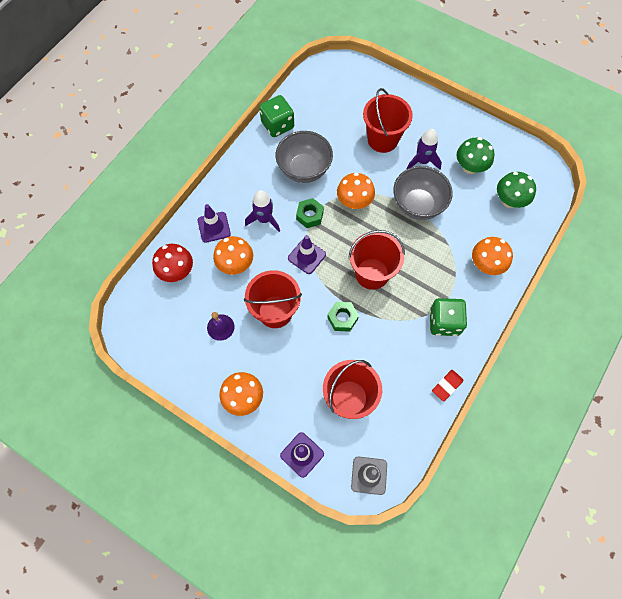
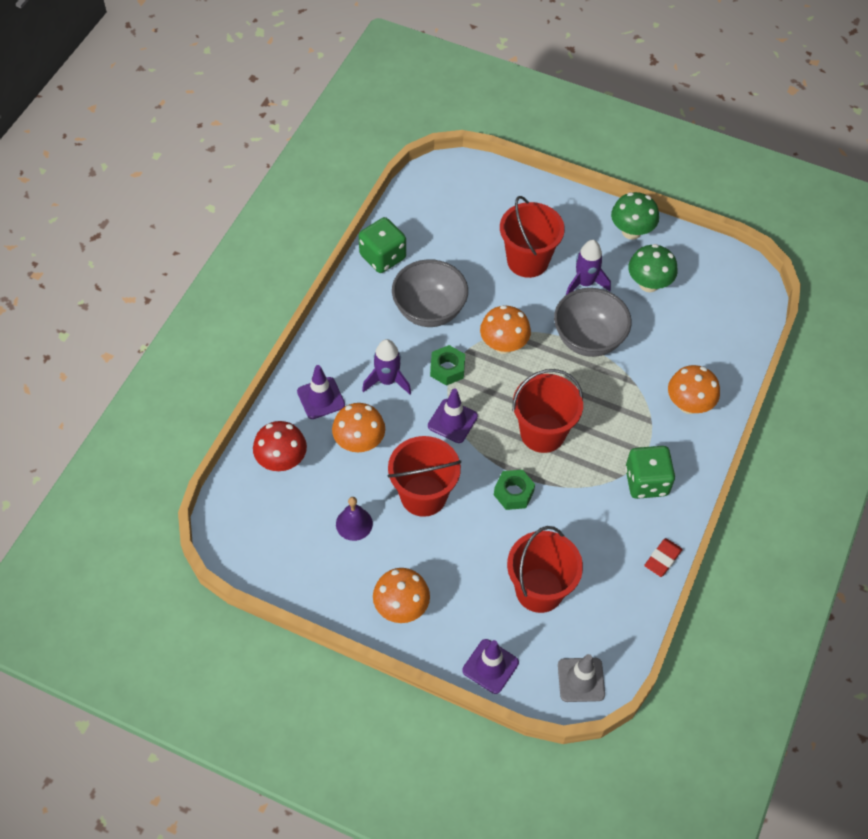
camera: 10 degrees left, 10 degrees down
green mushroom [497,172,536,208] -> green mushroom moved to [611,192,659,240]

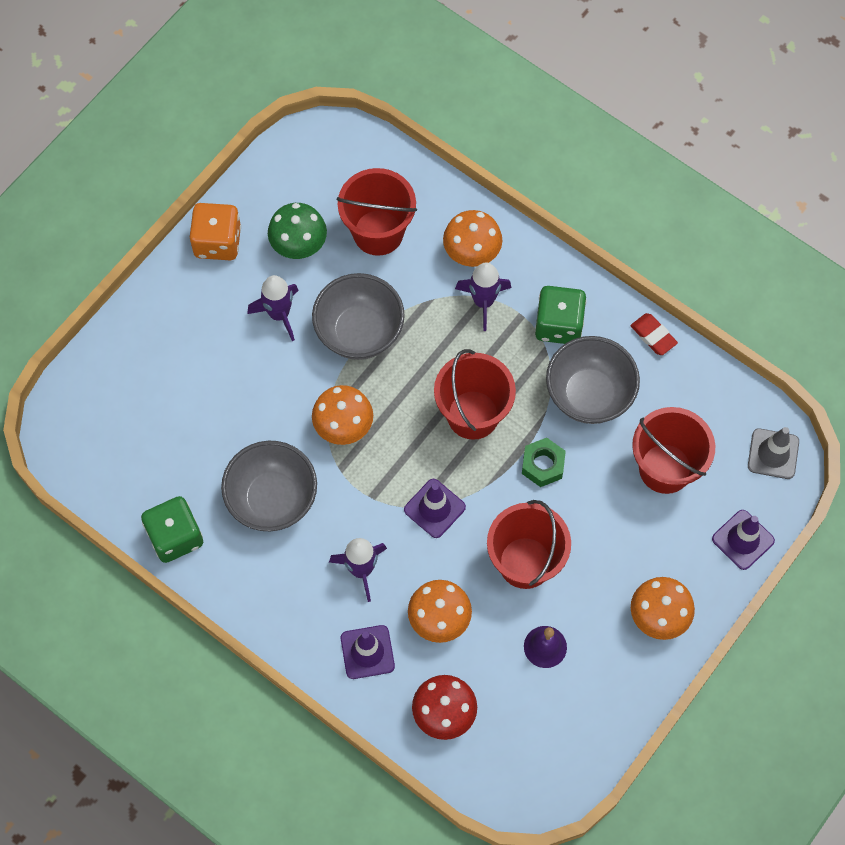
camera: 75 degrees left, 10 degrees up
green nut [430,345,465,386] -> none
red bucket [500,196,565,278] -> red bucket moved to [337,168,417,256]
green mushroom [611,192,659,240] -> orange dice [190,203,241,260]
none -> purple rocket [455,262,511,331]
none -> grey bowl [546,336,640,424]

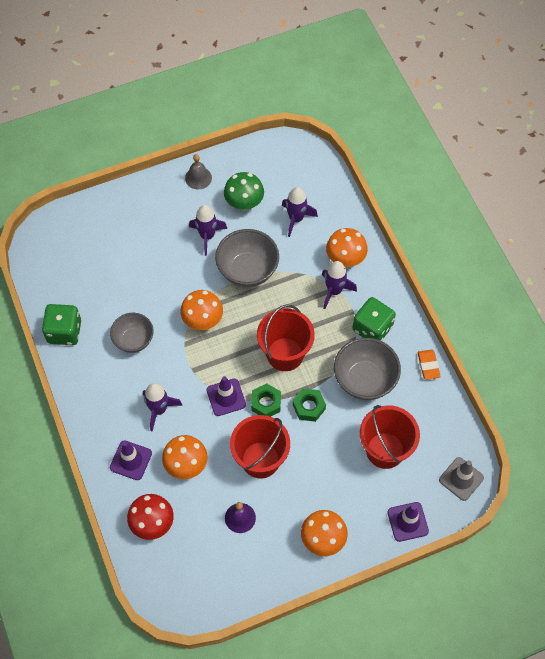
camera: 30 degrees right, 5 degrees down
orange dice [190,203,241,260] -> grey bell [185,154,212,189]
grey bowl [221,441,317,531] -> grey bowl [110,313,154,353], size x0.66
red bucket [337,168,417,256] -> purple rocket [282,187,318,237]
red eraser [630,313,678,355] -> orange eraser [417,350,441,380]
none -> green nut [251,384,281,417]

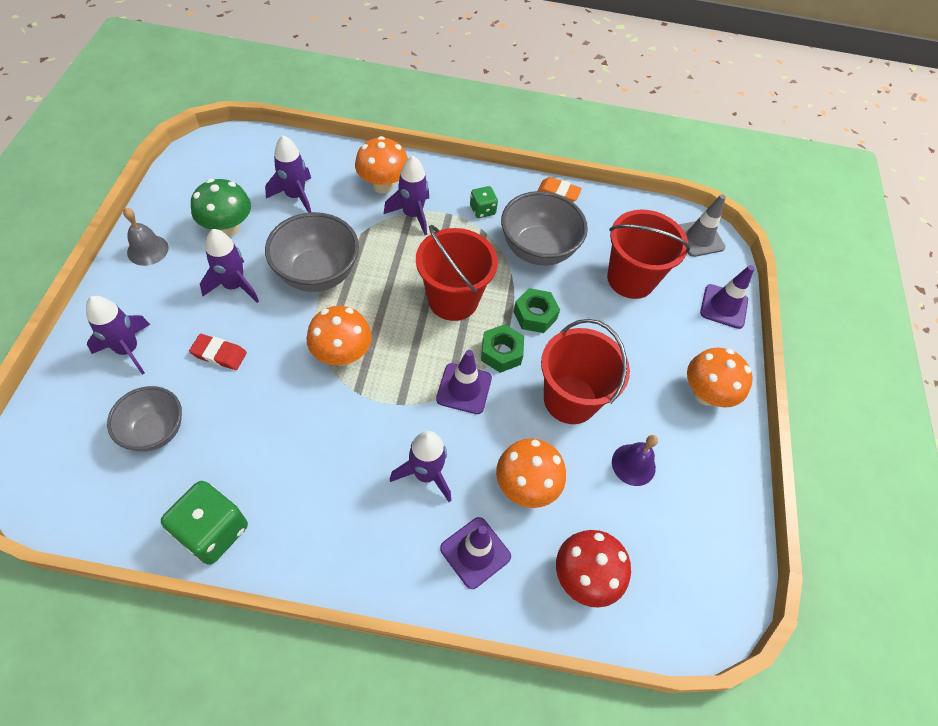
camera: 65 degrees left, 5 degrees down
grey bowl [110,313,154,353] -> grey bowl moved to [107,386,182,452]
green dice [353,297,396,341] -> green dice [470,186,498,218], size x0.55
none -> purple rocket [86,296,150,375]
none -> red eraser [189,334,247,370]

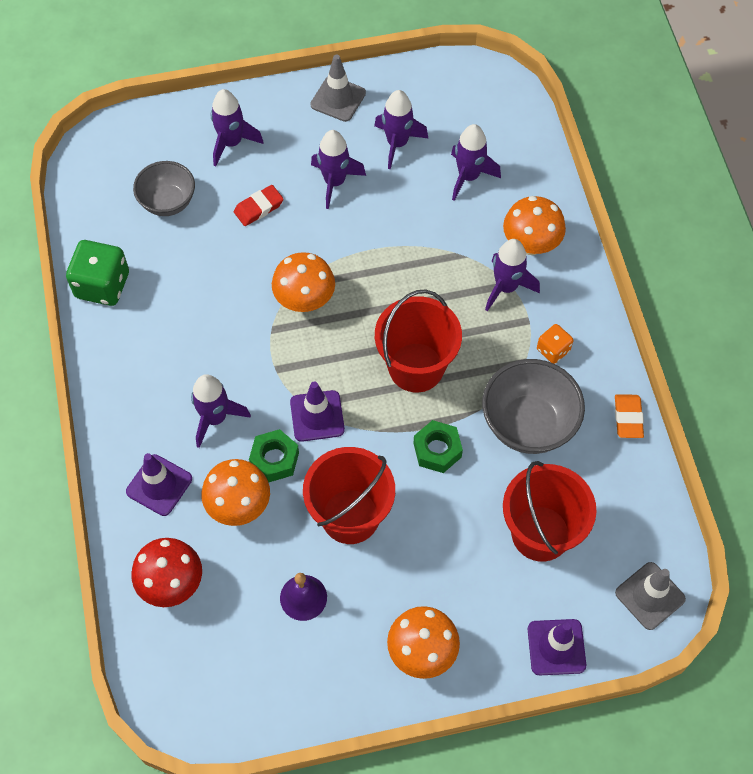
camera: 75 degrees right, 5 degrees up
grey bell [123,208,169,266] -> grey traffic cone [310,54,366,122]
red eraser [189,334,247,370] -> red eraser turned 60 degrees clockwise [234,185,284,226]
green mushroom [191,179,251,237] -> purple rocket [374,90,428,170]
grey bowl [265,212,359,292] -> none
green dice [470,186,498,218] -> orange dice [537,324,573,364]
green nut [481,324,524,373] -> green nut moved to [249,429,299,483]

